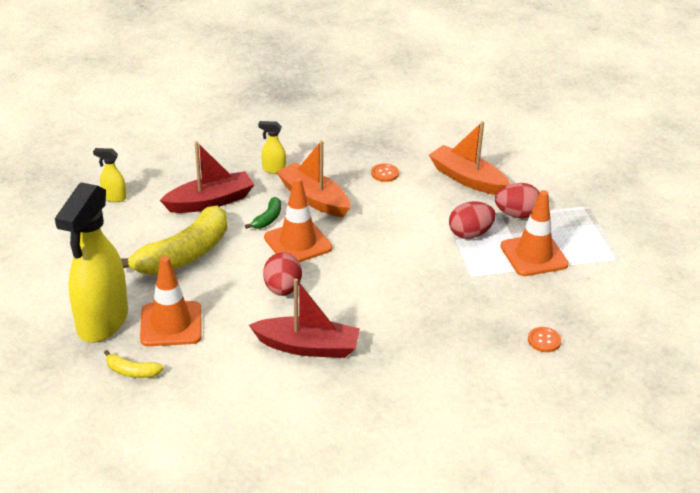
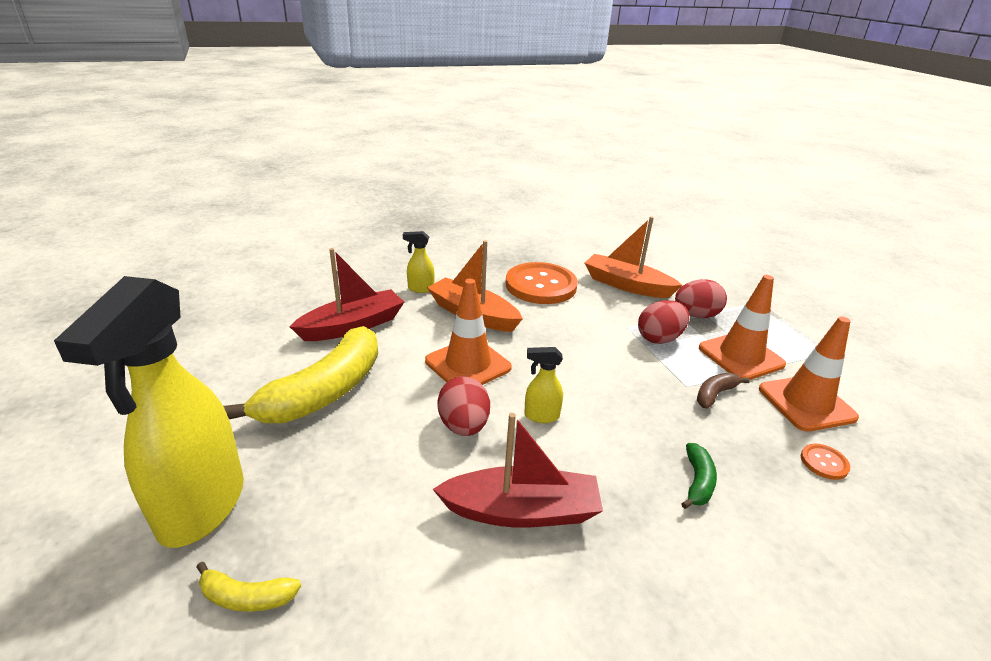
camera: 10 degrees left, 5 degrees down
yellow spray bottle [93,148,126,202] -> yellow spray bottle moved to [524,347,563,423]
orange traffic cone [140,256,201,346] -> orange traffic cone moved to [759,316,859,432]
green banana [245,197,281,229] -> green banana moved to [681,443,717,509]
orange button [371,163,399,182] -> orange button [506,262,578,304], size x2.41
none -> brown banana [697,373,750,409]

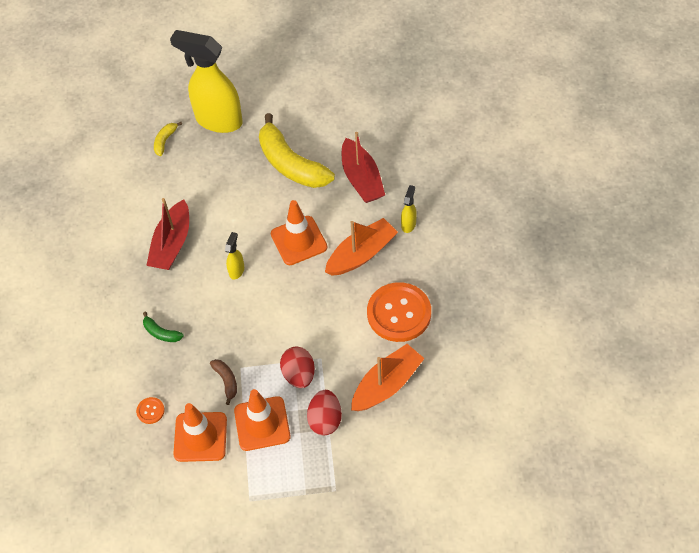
camera: 110 degrees right, 25 degrees up
red egg [437,376,490,436] -> none

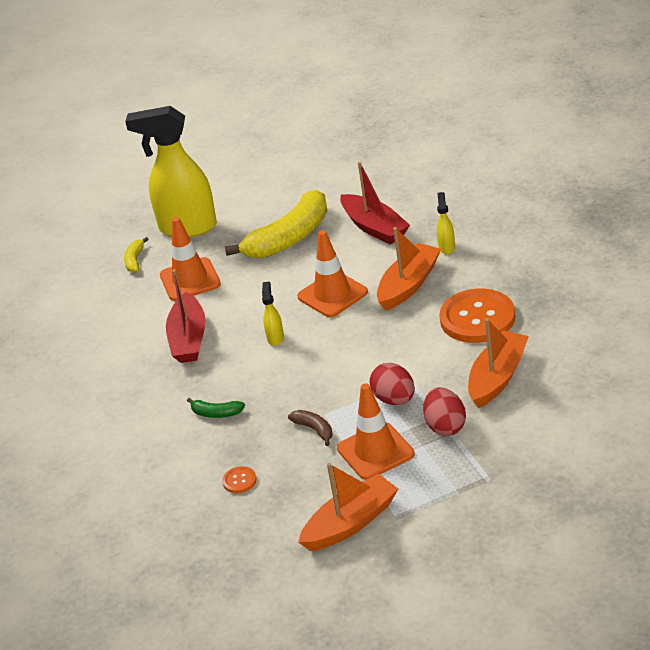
camera: 15 degrees left, 20 degrees down
orange traffic cone [173,403,227,462] -> orange traffic cone moved to [160,217,221,301]
yellow banana [259,113,335,188] -> yellow banana turned 75 degrees counterclockwise [225,190,328,258]
none -> orange boat [298,463,398,551]

